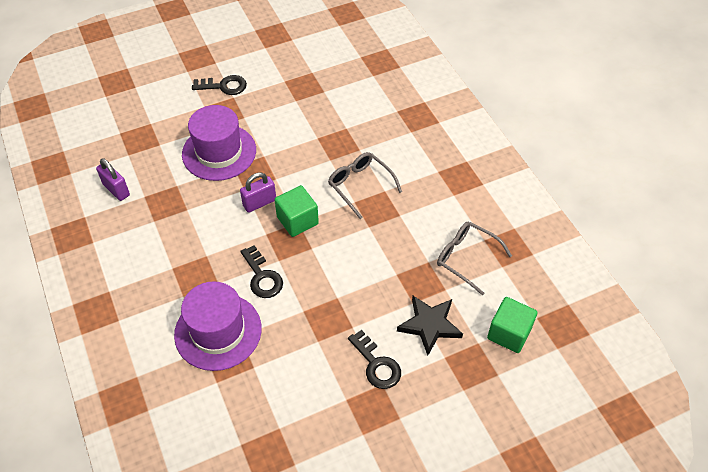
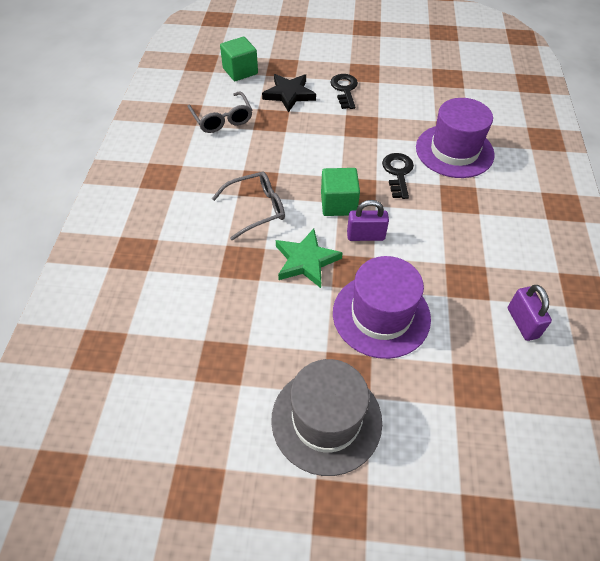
camera: 150 degrees left, 0 degrees up
black key [192,75,247,95] -> grey hat [271,359,382,476]
grey glasses [328,152,402,219] -> grey glasses turned 105 degrees counterclockwise [212,171,285,240]
none -> green star [276,229,342,288]

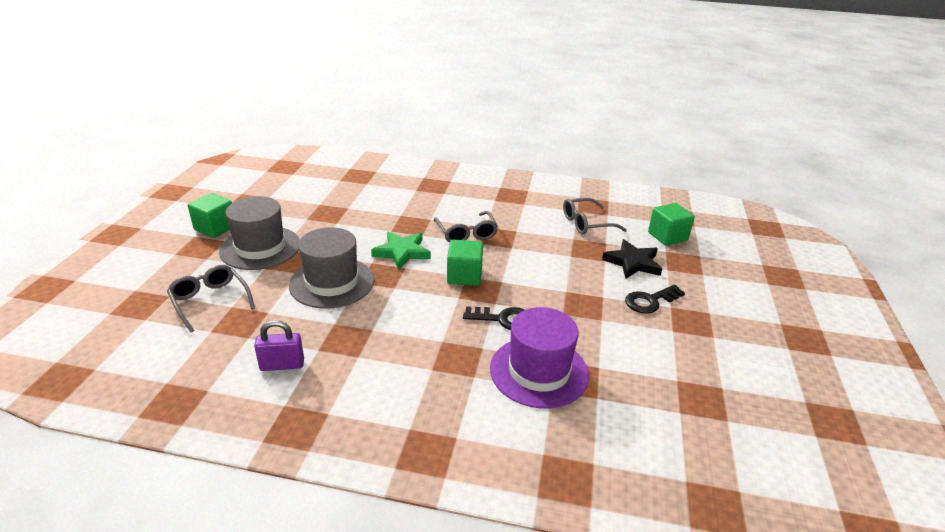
camera: 95 degrees right, 20 degrees down
black key [330,74,358,109] -> black key turned 150 degrees clockwise [625,285,685,314]
purple hat [333,256,431,359] -> grey hat [289,227,374,309]
purple padlock [347,200,389,241] -> none
none -> grey glasses [167,265,255,333]
none -> green cube [188,193,232,238]

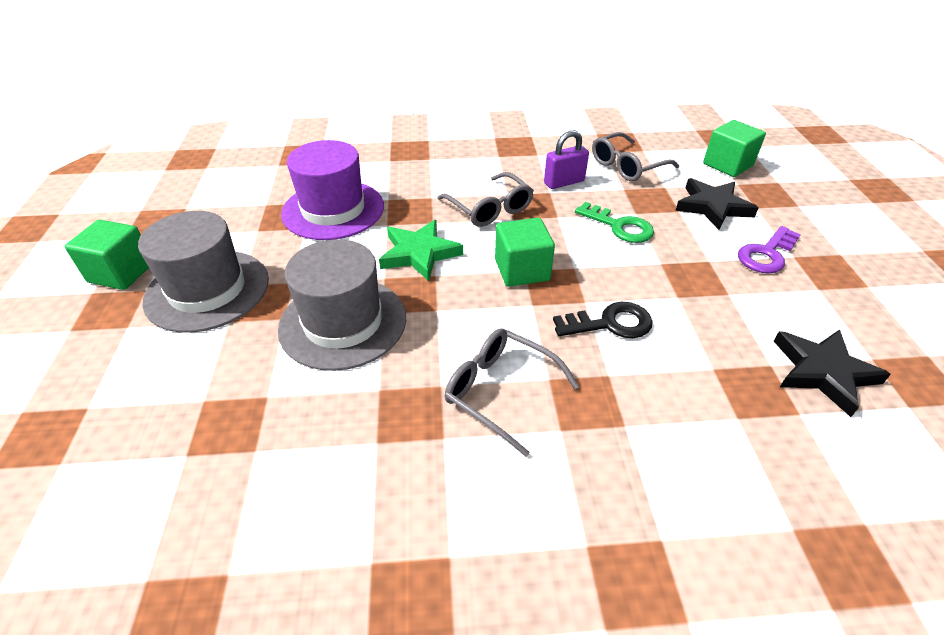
camera: 15 degrees left, 10 degrees up
grey glasses [167,265,255,333] -> grey glasses moved to [445,328,579,457]
purple padlock [254,320,304,371] -> purple padlock moved to [544,130,589,189]
purple hat [490,307,589,409] -> purple hat moved to [281,140,384,240]
black key [625,285,685,314] -> purple key [738,226,801,274]
none -> green key [575,202,654,243]
none -> black star [774,330,891,417]

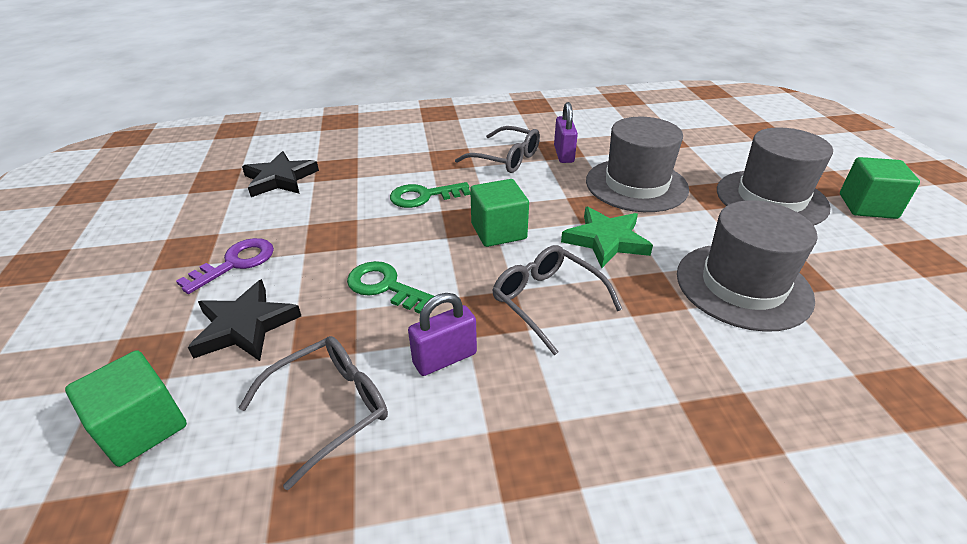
camera: 175 degrees right, 5 degrees down
purple hat [281,140,384,240] -> grey hat [677,200,818,332]
black key [553,302,653,338] -> green key [390,182,471,208]
none -> purple padlock [554,102,578,163]

